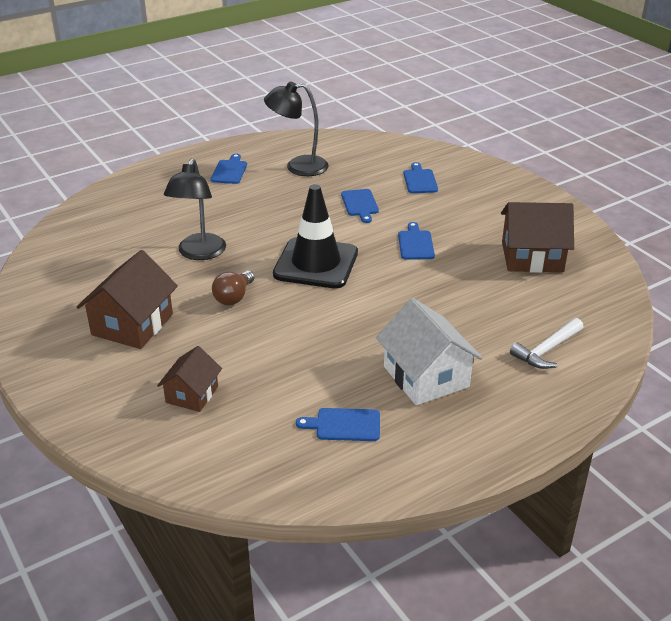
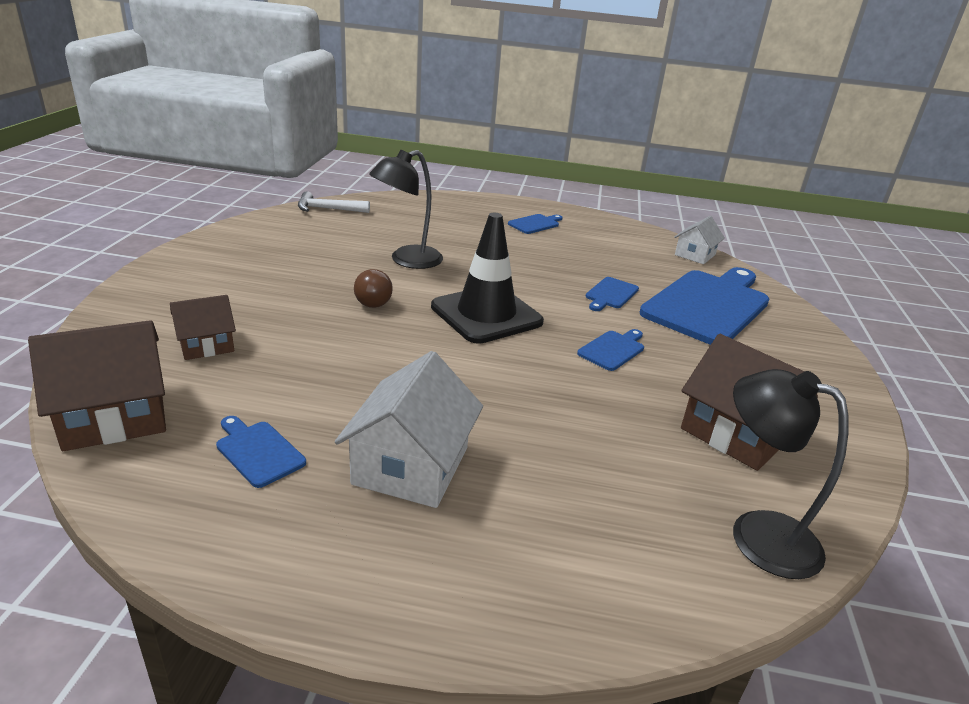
camera: 40 degrees right, 5 degrees down
brown house [77,250,178,349] -> brown house moved to [28,320,166,451]
brown light bulb [212,271,254,305] -> brown light bulb turned 75 degrees counterclockwise [354,269,393,308]
black lamp [264,82,329,176] -> black lamp moved to [733,369,848,579]
blue cutting board [404,162,438,193] -> blue cutting board [640,267,769,345], size x2.34
white hammer [510,318,583,369] -> white hammer moved to [298,191,370,213]
none -> white house [674,216,725,264]

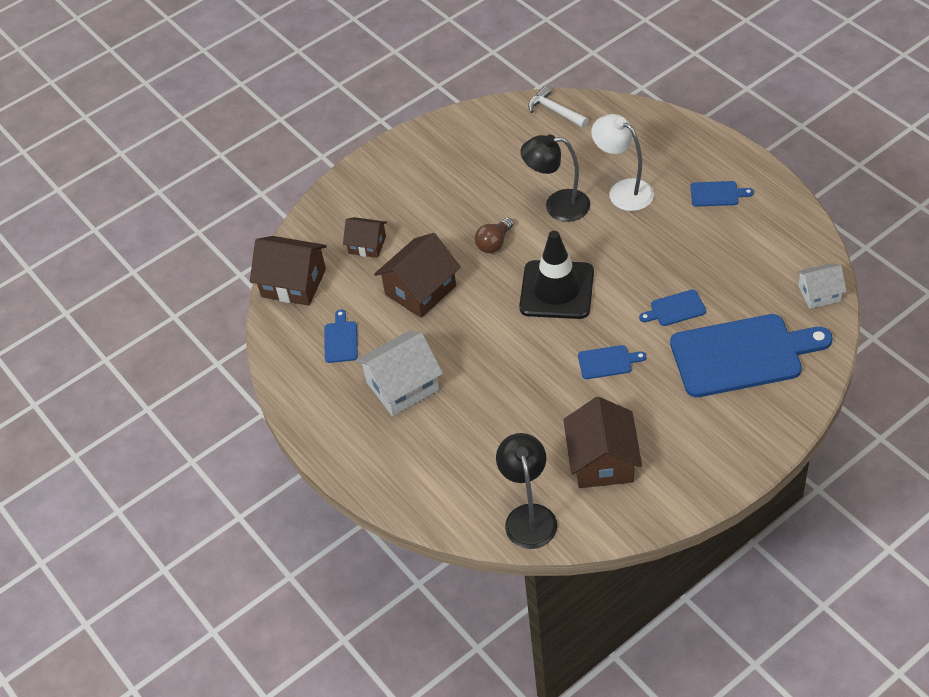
camera: 50 degrees right, 20 degrees up
none -> brown house [374,233,461,318]
none -> white lamp [591,114,654,211]

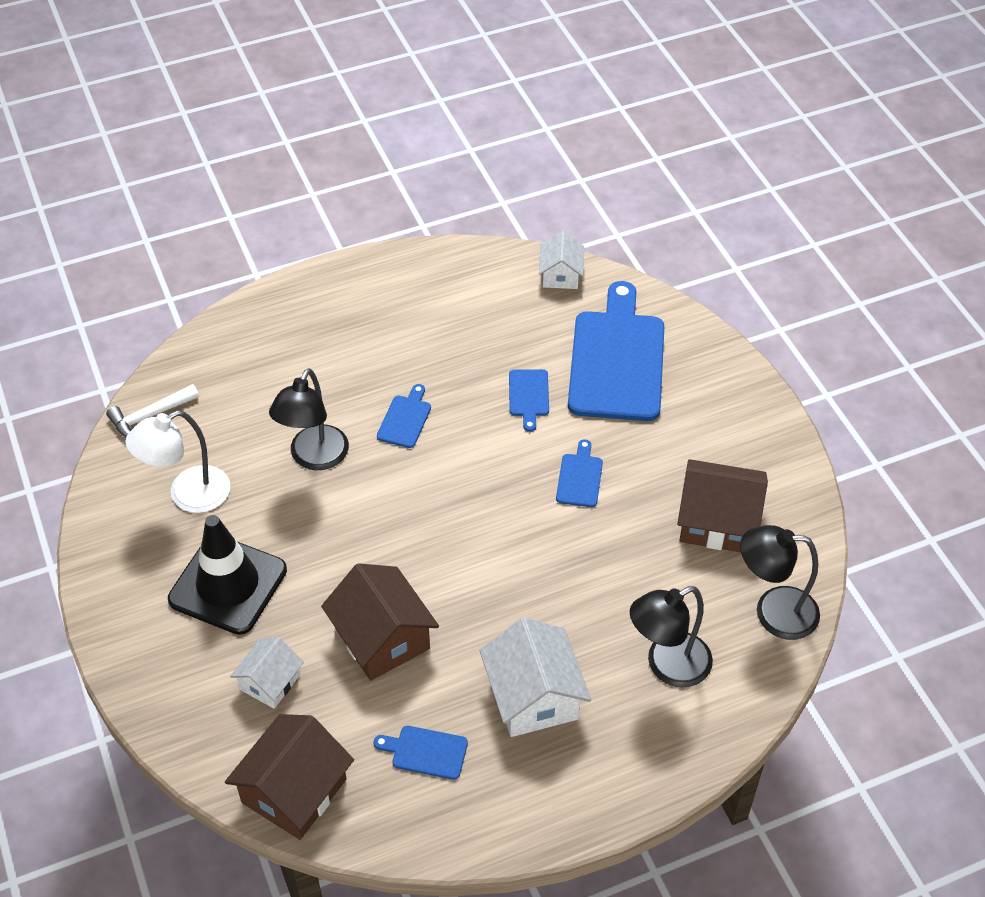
camera: 80 degrees left, 0 degrees up
brown house [343,217,387,258] -> white house [230,637,304,709]
brown light bulb [475,218,514,253] -> none
black traffic cone [519,231,594,319] -> black traffic cone moved to [168,515,287,635]
white lamp [591,114,654,211] -> white lamp moved to [125,410,230,513]
blue cutting board [690,181,754,207] -> blue cutting board moved to [377,384,431,448]
none -> black lamp [630,586,713,688]

